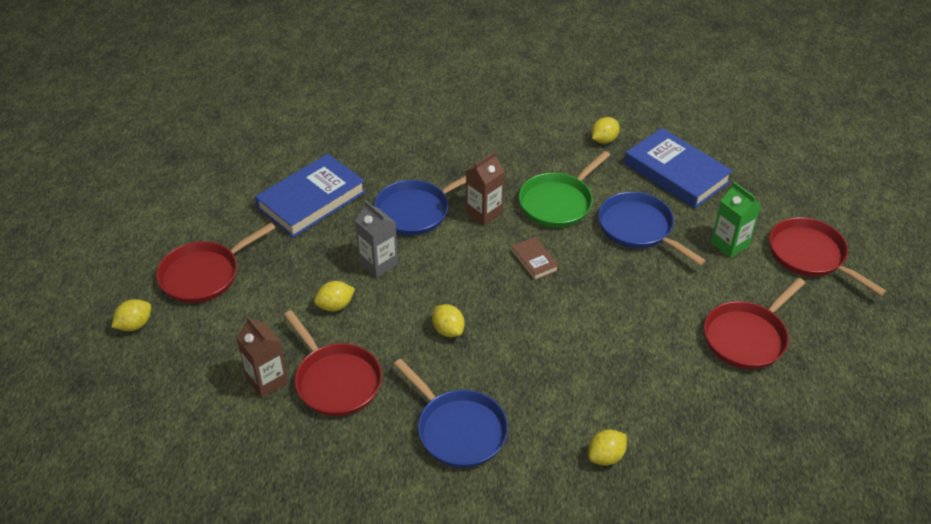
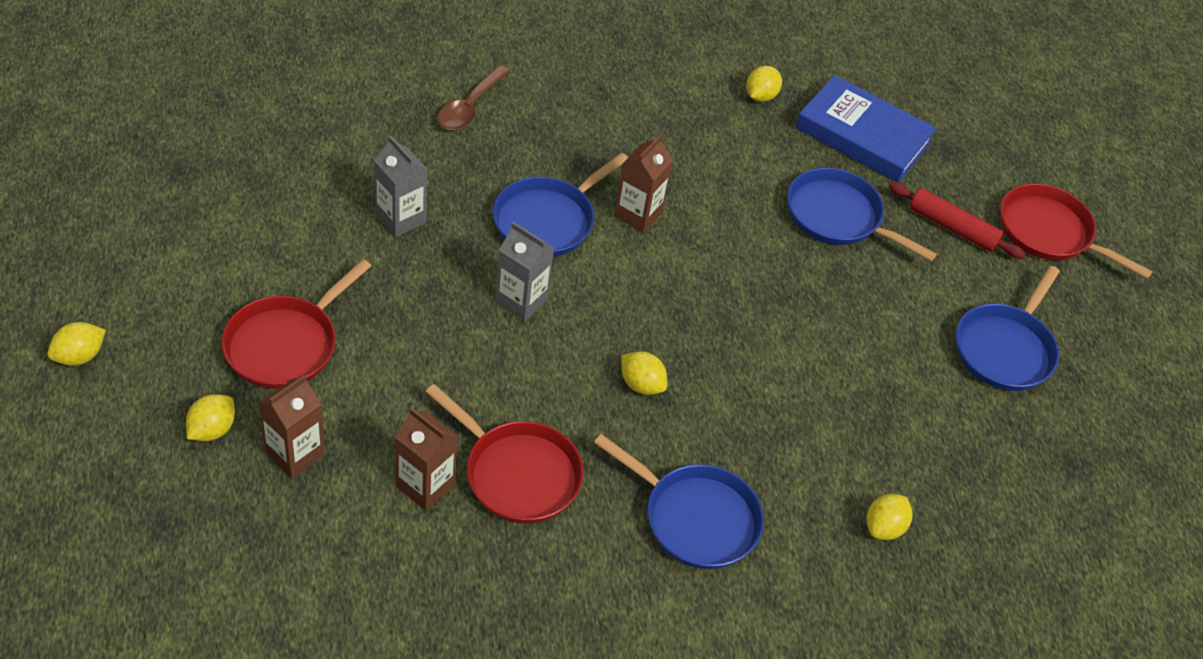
camera: 20 degrees left, 5 degrees up
blue book [255,154,366,238] -> grey carton [374,136,427,237]
yellow lemon [314,281,355,311] -> yellow lemon moved to [47,322,106,366]
brown book [511,237,559,281] -> none
green pan [519,151,610,228] -> none
red pan [704,278,805,369] -> blue pan [956,266,1060,391]
green carton [711,182,761,258] -> red rolling pin [889,182,1026,259]
none -> brown carton [258,375,325,478]
none -> brown spoon [438,65,510,130]

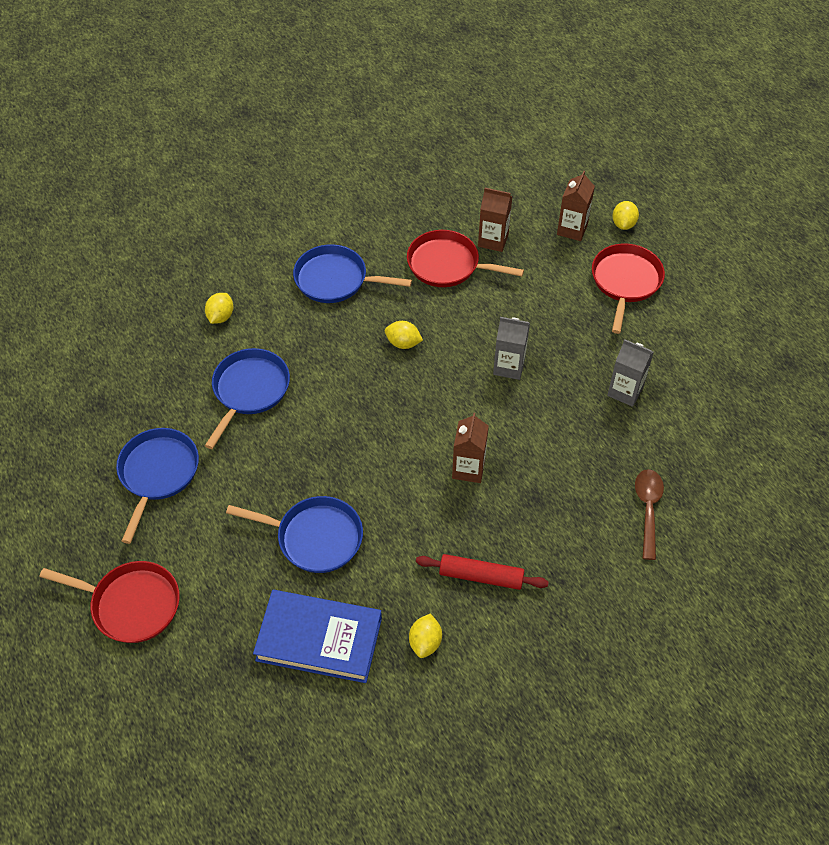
camera: 165 degrees right, 5 degrees up
yellow lemon [47,322,106,366] -> none
blue pan [493,153,628,257] -> blue pan moved to [205,348,290,449]
red rolling pin [889,182,1026,259] -> red rolling pin moved to [416,554,549,590]

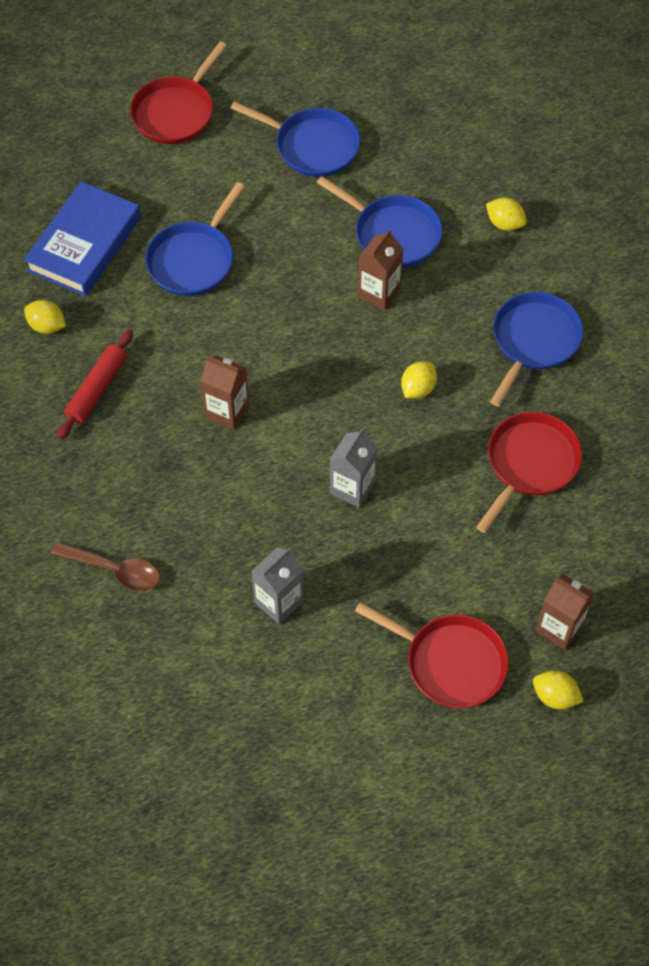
camera: 105 degrees right, 5 degrees up
brown carton [478,188,513,252] -> brown carton moved to [358,229,403,310]

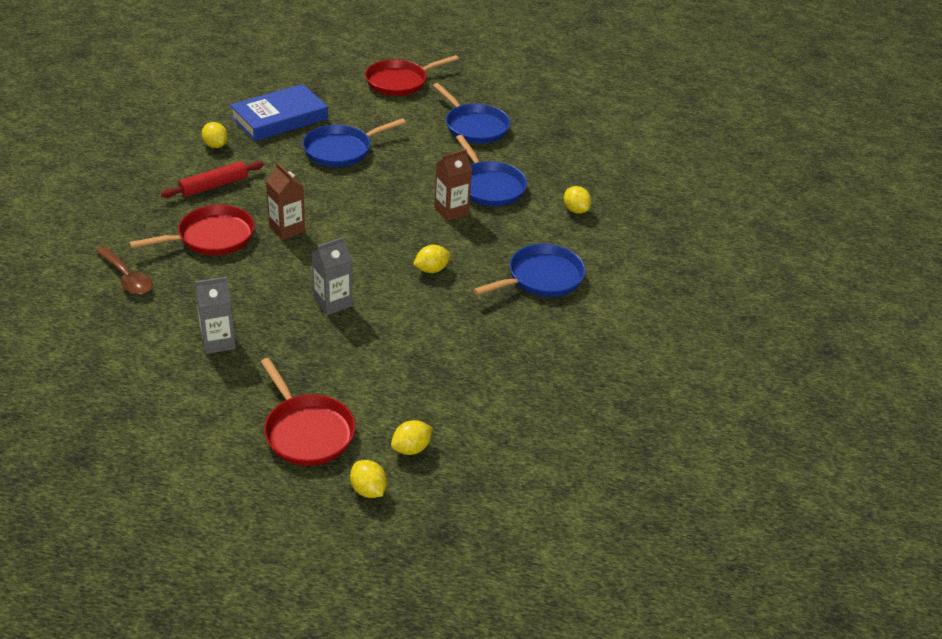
camera: 25 degrees right, 20 degrees down
red pan [476,412,582,533] -> red pan moved to [129,205,255,255]
brown carton [536,574,594,650] -> yellow lemon [391,420,433,455]

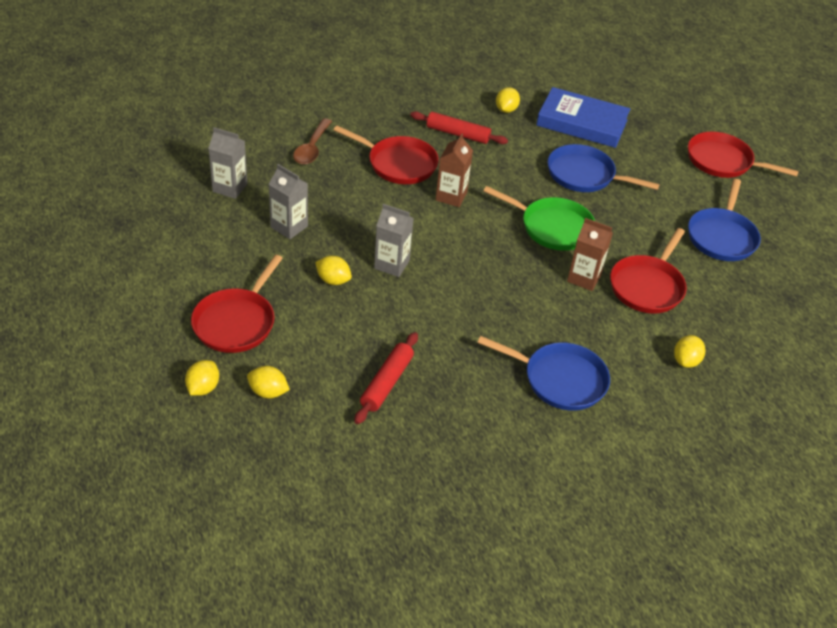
camera: 55 degrees right, 5 degrees up
yellow lemon [413,245,450,273] -> yellow lemon moved to [315,256,352,285]
blue pan [456,135,527,206] -> red pan [610,228,687,313]
none -> grey carton [208,127,247,199]
none -> red rolling pin [354,332,418,424]
none -> green pan [483,186,595,251]

